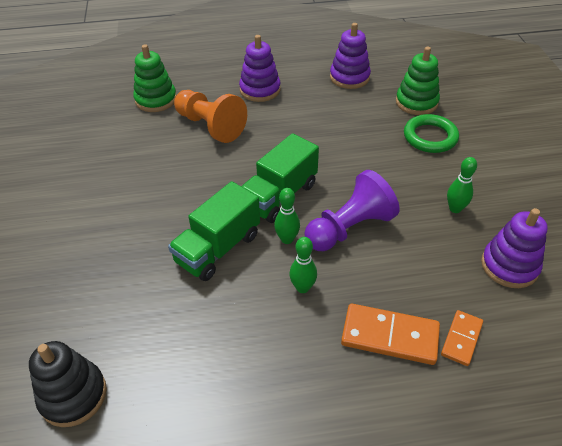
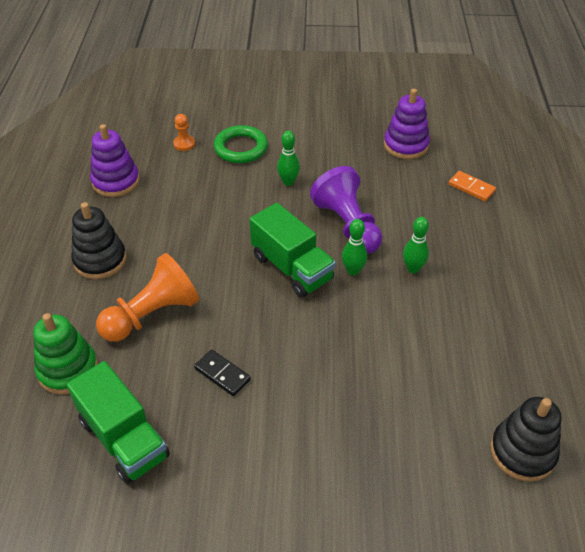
camera: 80 degrees left, 0 degrees up
green truck [168,181,260,281] -> green truck moved to [67,361,170,484]
purple stacking toy [239,35,281,102] -> black stacking toy [71,202,126,279]
orange domino [341,304,440,365] -> none
green stacking toy [396,47,440,115] -> orange pawn [173,114,195,151]
green bowling pin [447,157,477,213] -> green bowling pin moved to [277,131,300,186]
none -> black domino [194,350,251,396]

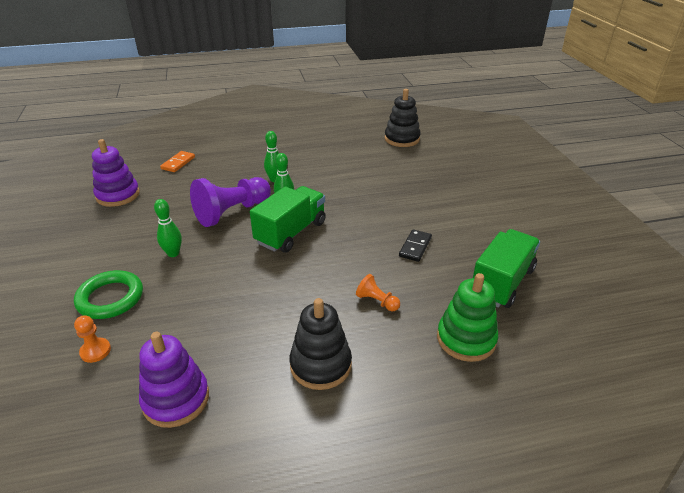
camera: 105 degrees left, 10 degrees down
orange pawn [96,253,199,342] -> orange pawn [356,274,400,311], size x0.46

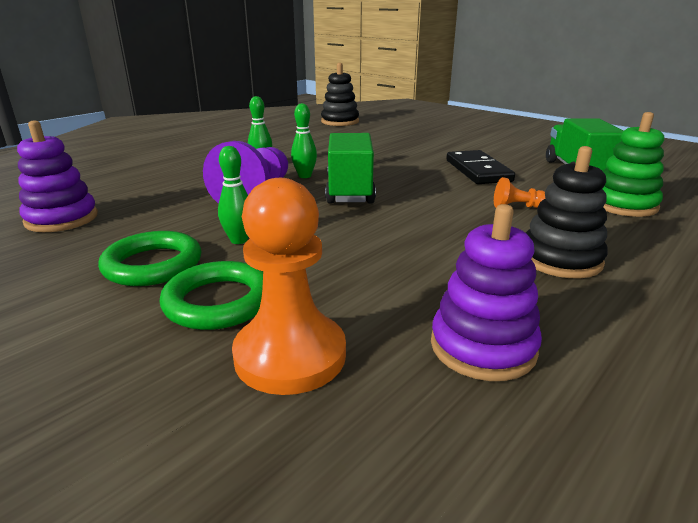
camera: 35 degrees left, 10 degrees down
orange pawn [74,315,111,363] -> orange pawn [232,178,346,395], size x2.18
orange domino [160,151,195,172] -> none
black domino [399,229,432,262] -> black domino [446,150,515,184], size x1.67
none -> green ring [98,231,201,286]

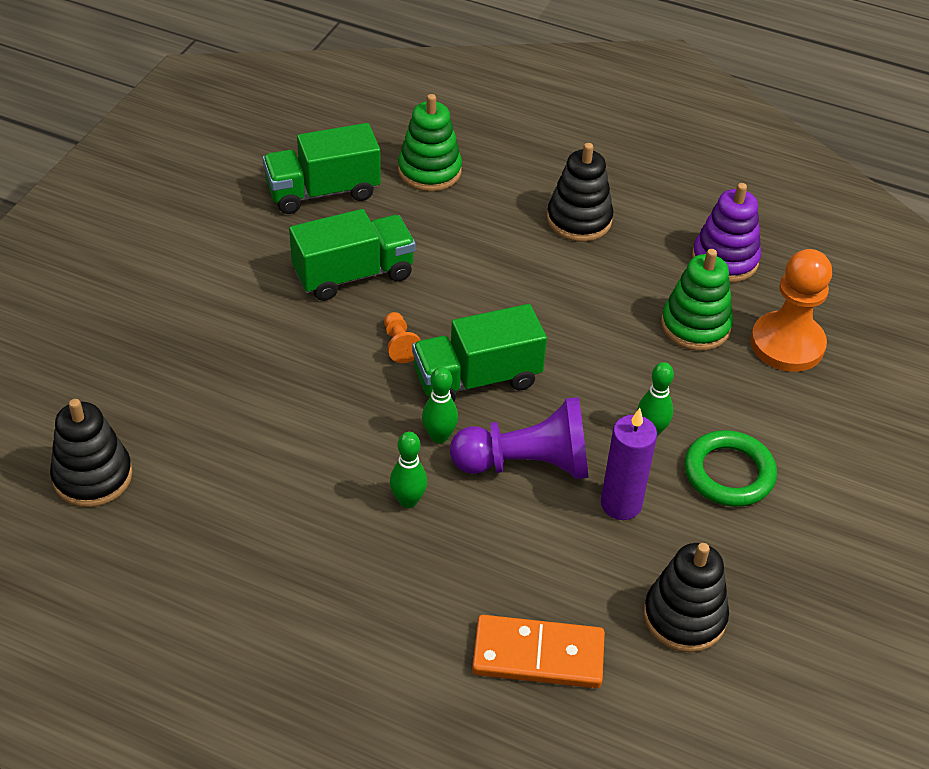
camera: 110 degrees left, 20 degrees up
purple stacking toy [17,120,98,232] -> black stacking toy [643,543,729,652]
green ring [159,261,263,330] -> none
black domino [446,150,515,184] -> green truck [289,209,416,301]
orange pawn [494,177,545,208] -> orange pawn moved to [384,312,420,363]
none -> orange domino [472,615,605,688]
none -> purple candle [601,408,657,520]
none -> green stacking toy [661,249,733,351]

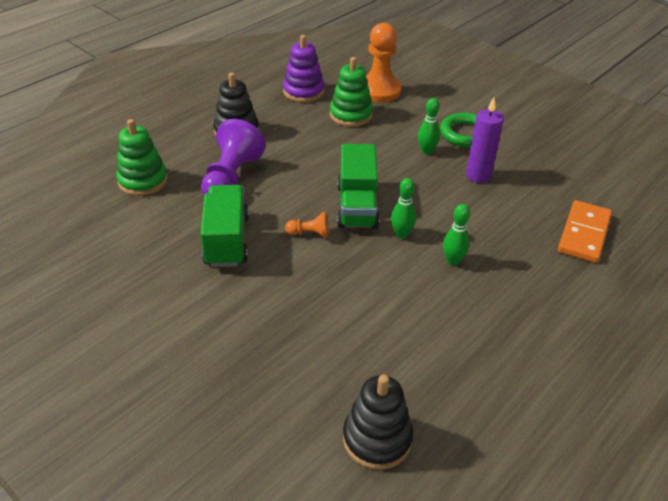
camera: 70 degrees left, 5 degrees down
green truck [263,123,381,214] -> none
purple pawn [450,397,588,479] -> purple pawn moved to [201,119,266,195]
black stacking toy [643,543,729,652] -> none

